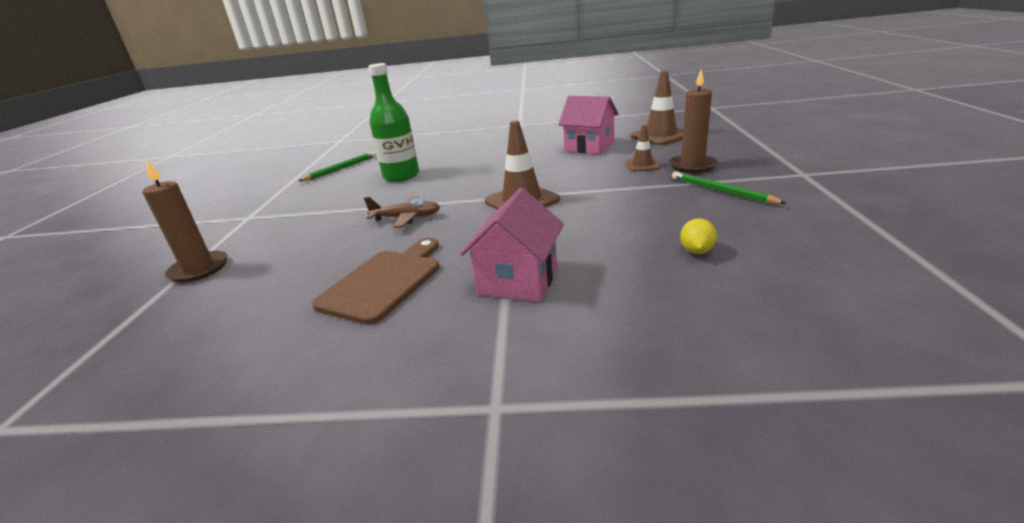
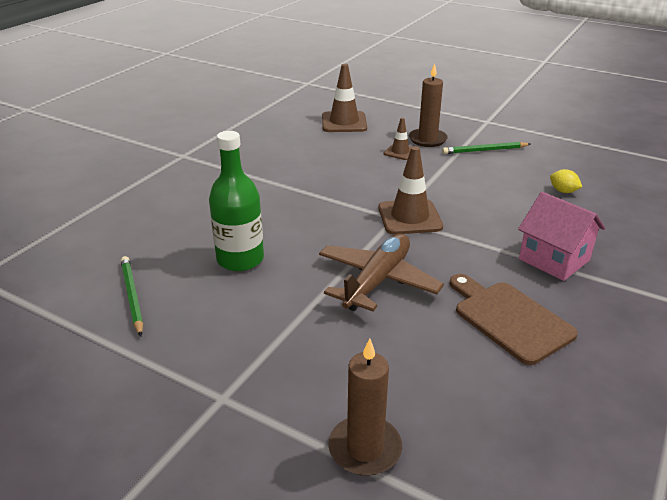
camera: 65 degrees left, 5 degrees up
brown plane [364,196,440,228] -> brown plane [319,234,444,311], size x1.63
pink house [558,96,619,154] -> none

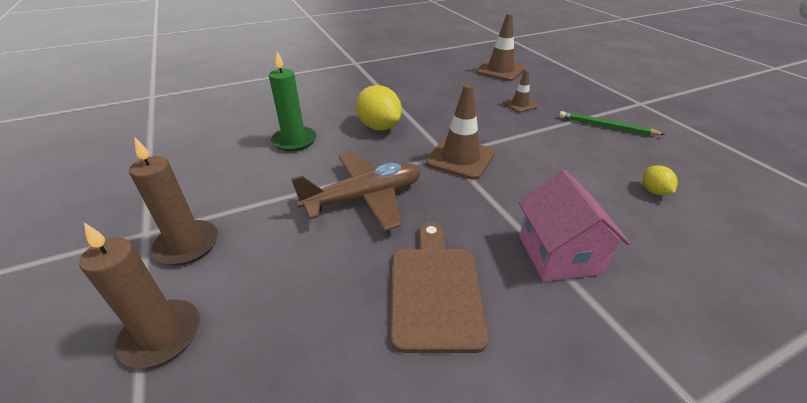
camera: 35 degrees right, 5 degrees up
green pencil [121,256,143,336] -> none
green bottle [209,131,264,271] -> green candle [269,52,317,152]
brown candle [409,63,448,147] -> brown candle moved to [129,138,218,265]
none -> yellow lemon [356,85,402,131]

